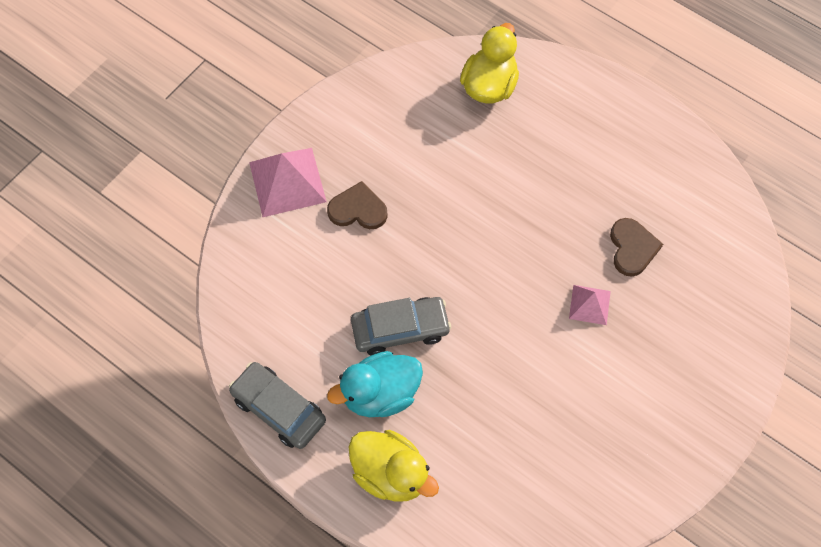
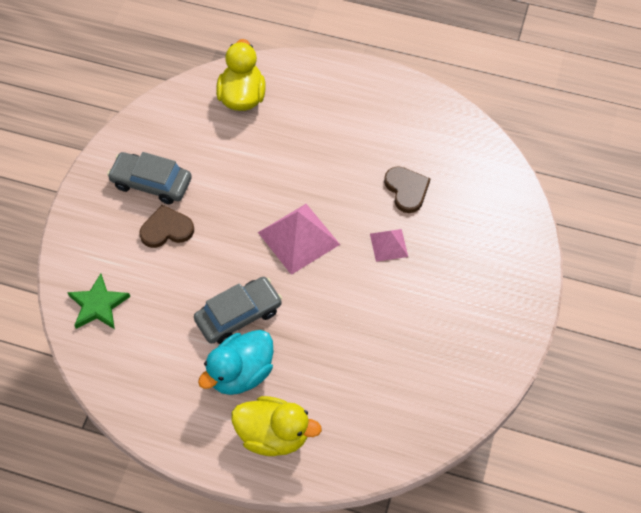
camera: 20 degrees left, 5 degrees down
grey car [229,362,326,449] -> grey car moved to [107,152,192,204]
pink pyramid [249,148,327,217] -> pink pyramid moved to [258,204,340,275]
none -> green star [67,273,130,329]

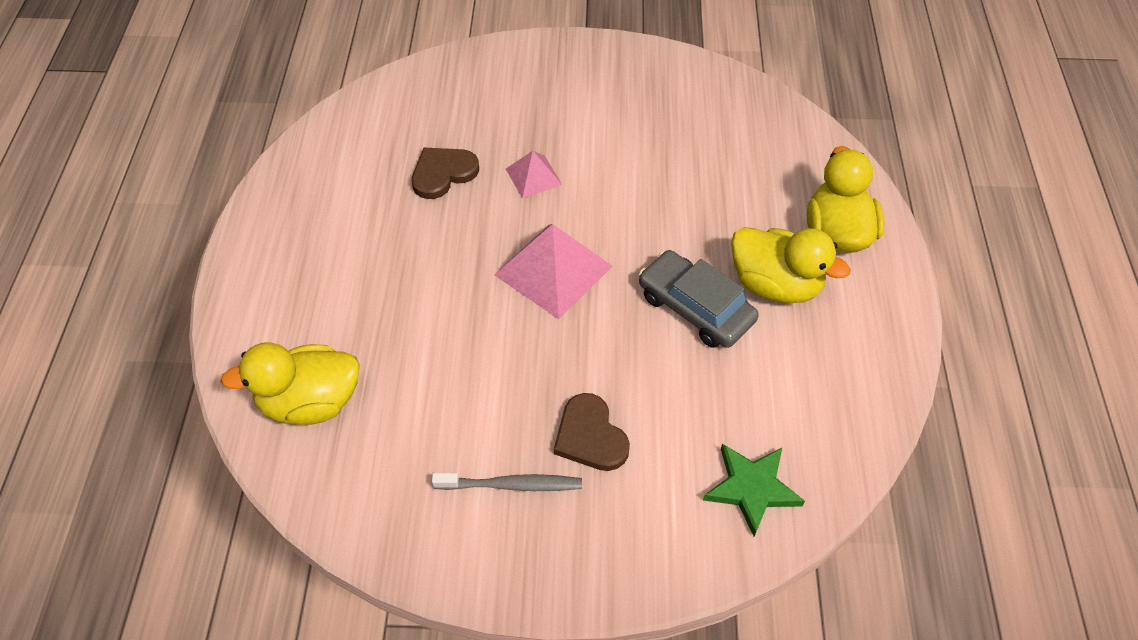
camera: 105 degrees left, 5 degrees down
grey car [107,152,192,204] -> grey toothbrush [432,473,582,491]
turquoise duck [198,330,273,395] -> yellow duck [731,227,850,303]

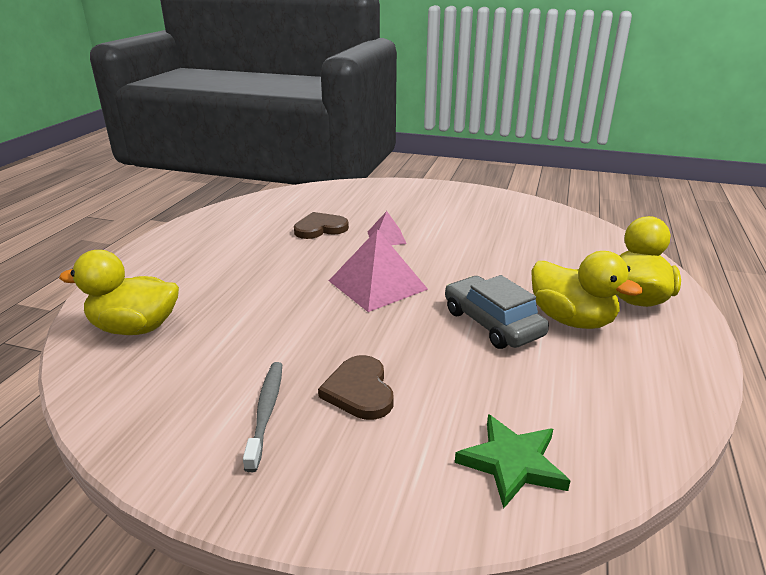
camera: 15 degrees right, 25 degrees down
grey toothbrush [432,473,582,491] -> grey toothbrush turned 105 degrees counterclockwise [243,362,282,472]

